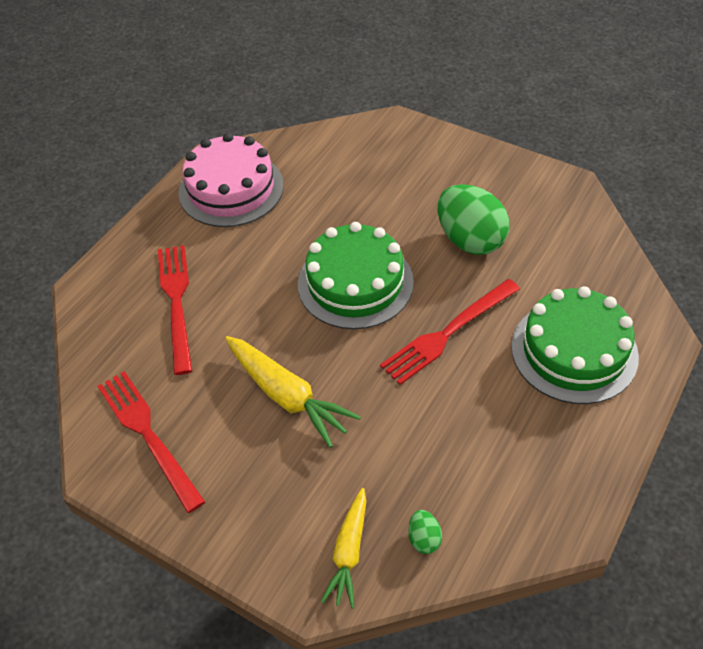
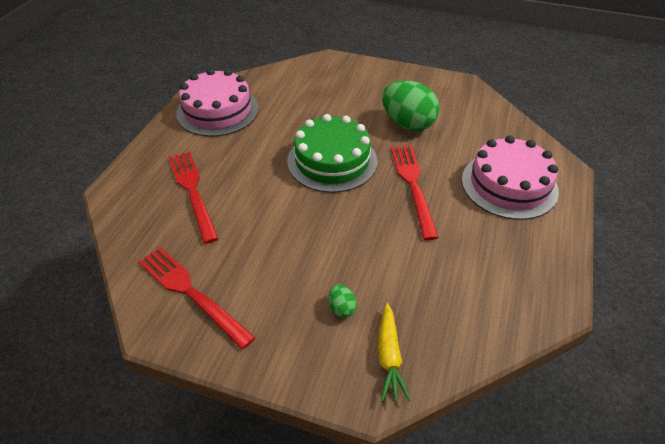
camera: 15 degrees left, 5 degrees down
yellow carrot [225,336,361,448] -> none
red fork [380,279,520,385] -> red fork turned 135 degrees clockwise [391,145,439,240]
green egg [408,510,442,554] -> green egg moved to [329,284,357,318]
green cake [511,286,639,404] -> pink cake [462,136,559,220]

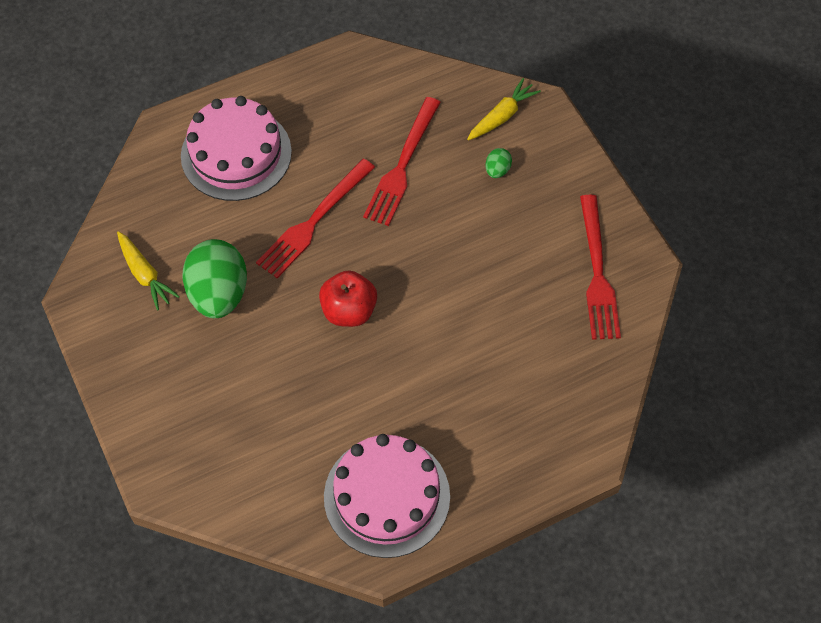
camera: 135 degrees left, 15 degrees up
red fork [169,151,219,244] -> red fork moved to [363,97,441,226]
green cake [287,114,378,193] -> red apple [319,270,377,327]
none -> yellow carrot [117,231,180,310]

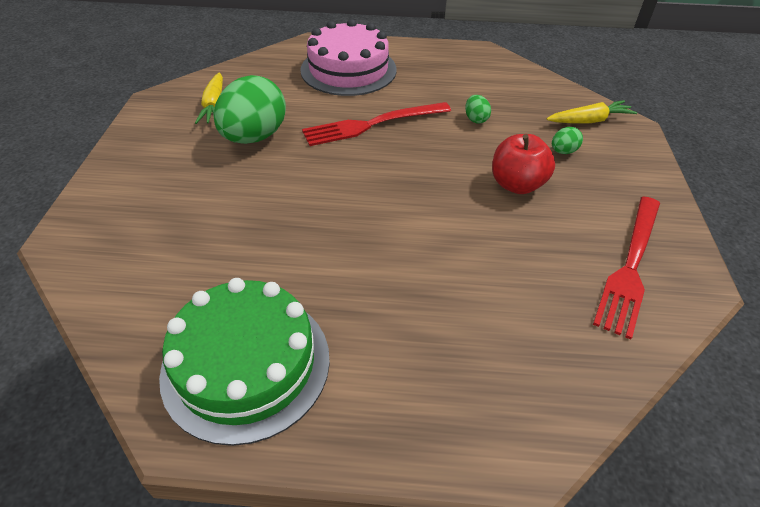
camera: 30 degrees right, 15 degrees down
red apple [319,270,377,327] -> red apple moved to [492,134,555,194]
pink cake [324,434,450,558] -> green cake [159,278,330,446]
red fork [363,97,441,226] -> green egg [465,95,491,124]

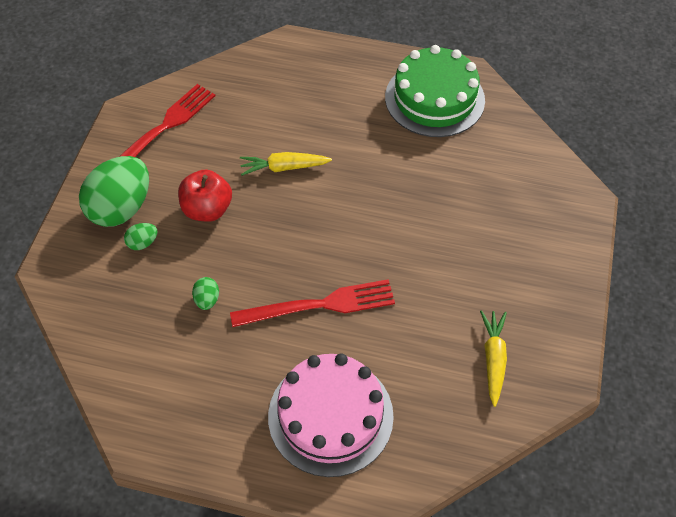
camera: 170 degrees left, 10 degrees up
green egg [213,75,286,144] -> green egg moved to [79,156,149,227]
yellow carrot [546,100,637,123] -> yellow carrot moved to [240,152,332,176]

